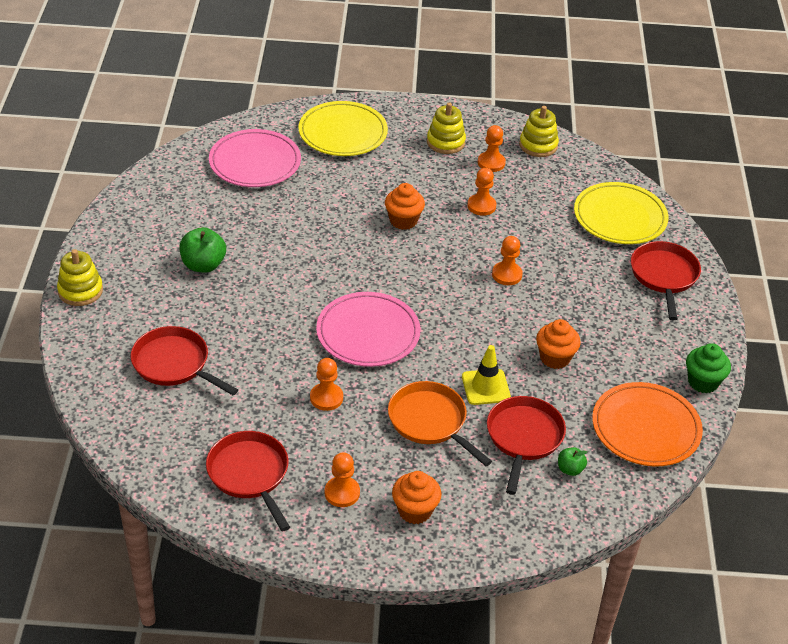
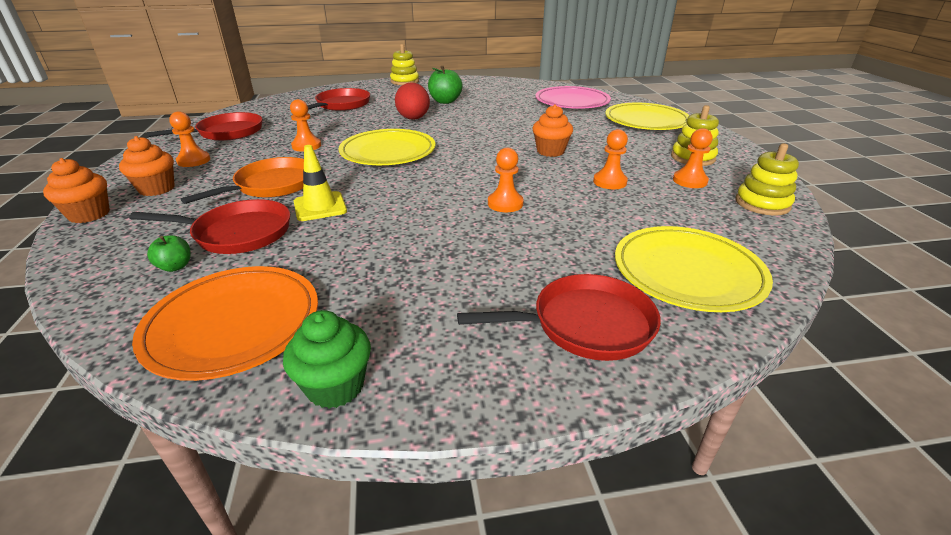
camera: 80 degrees right, 10 degrees down
pink plate [316,292,420,367] -> yellow plate [339,129,435,165]
orange cupcake [536,319,581,369] -> orange cupcake moved to [43,158,110,223]
none -> red egg [395,82,430,120]

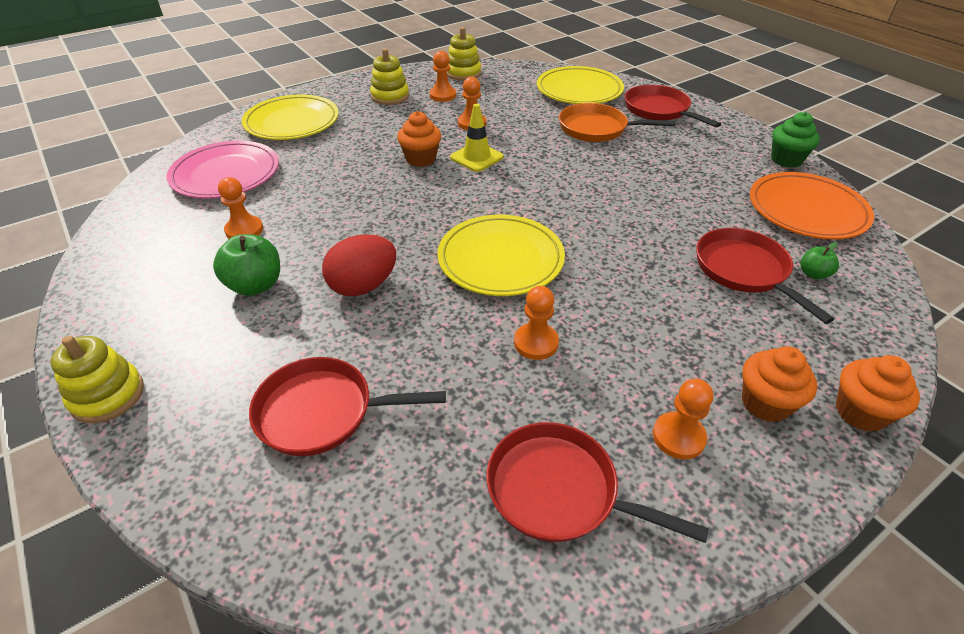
camera: 115 degrees left, 10 degrees up
orange pan [181,157,304,204] -> orange pan moved to [559,103,676,142]
yellow traffic cone [294,145,347,221] -> yellow traffic cone moved to [450,104,504,172]
orange pawn [488,148,524,212] -> orange pawn moved to [218,177,263,239]

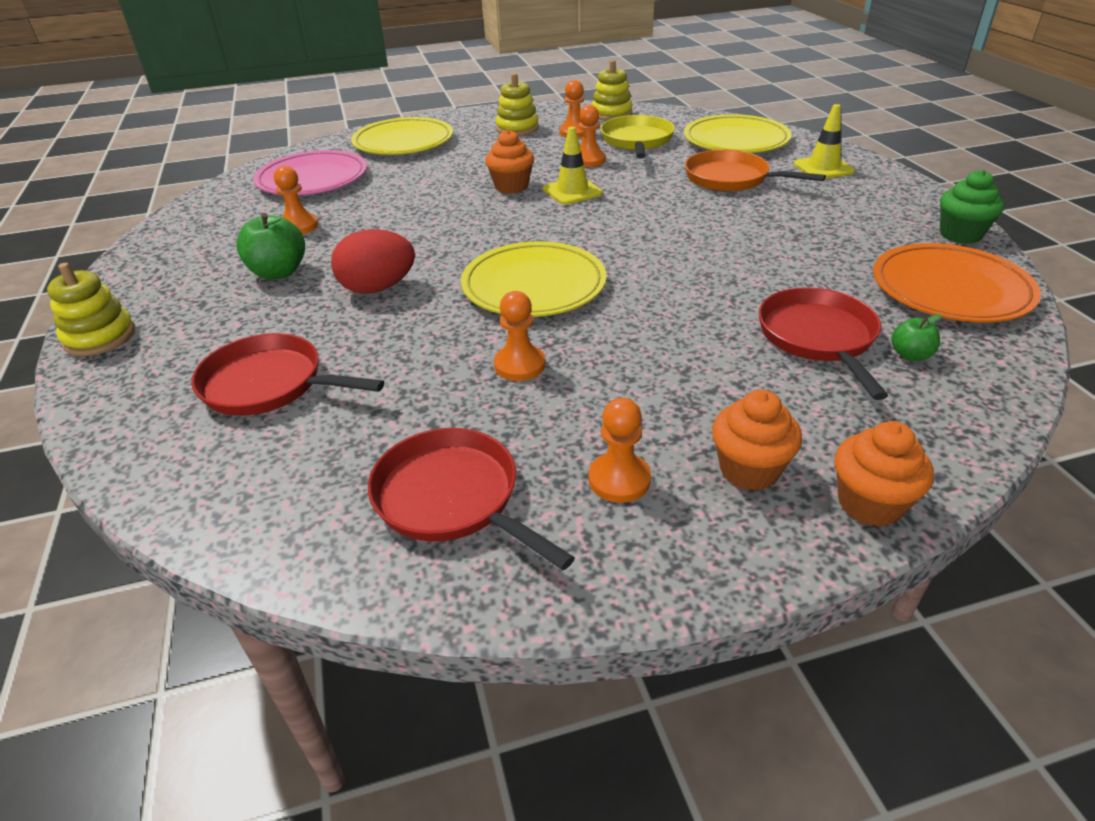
camera: 20 degrees right, 5 degrees down
red pan [625,85,721,127] -> yellow traffic cone [794,104,855,179]
none -> yellow pan [600,115,675,158]

